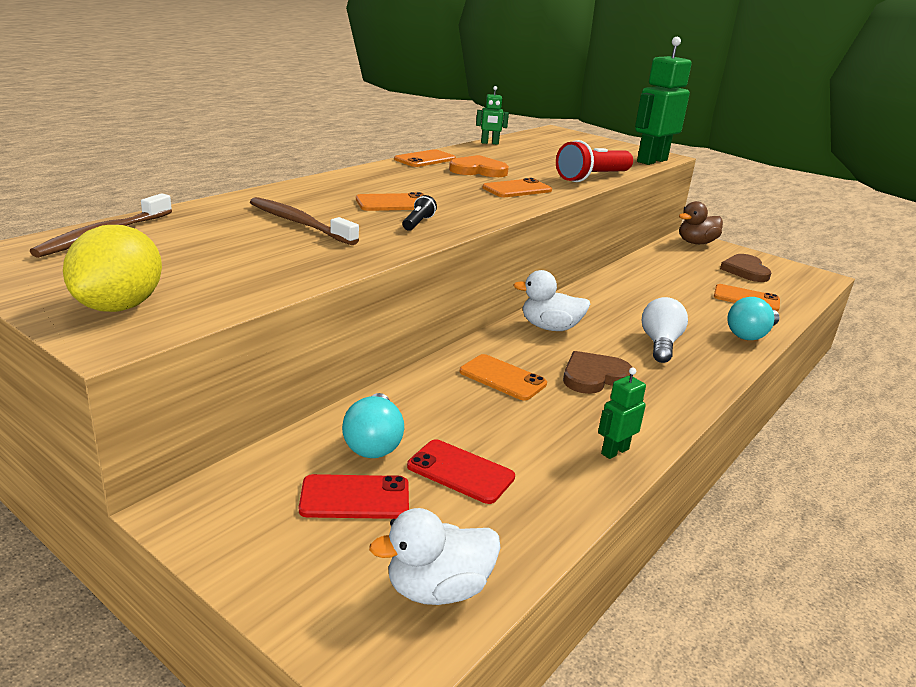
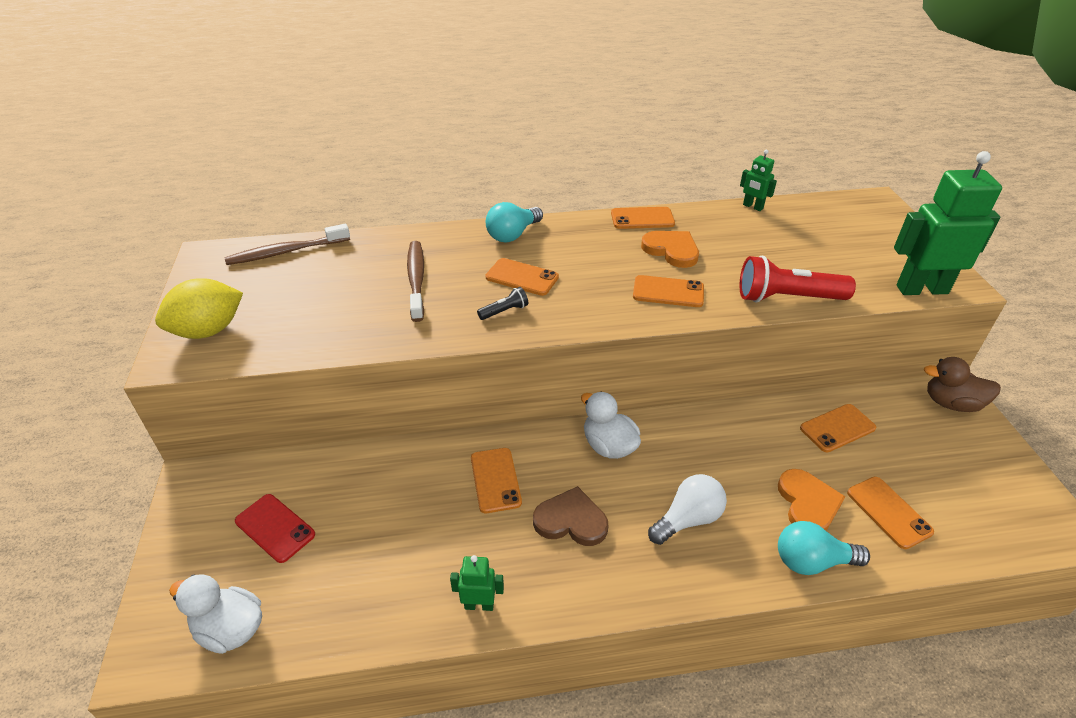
camera: 45 degrees right, 15 degrees up
turquoise light bulb [342,393,404,458] -> turquoise light bulb moved to [486,202,543,243]
red phone [407,439,515,504] -> none
brown heart [720,254,771,282] -> none
none -> orange heart [778,469,846,531]
none -> orange phone [800,404,876,452]

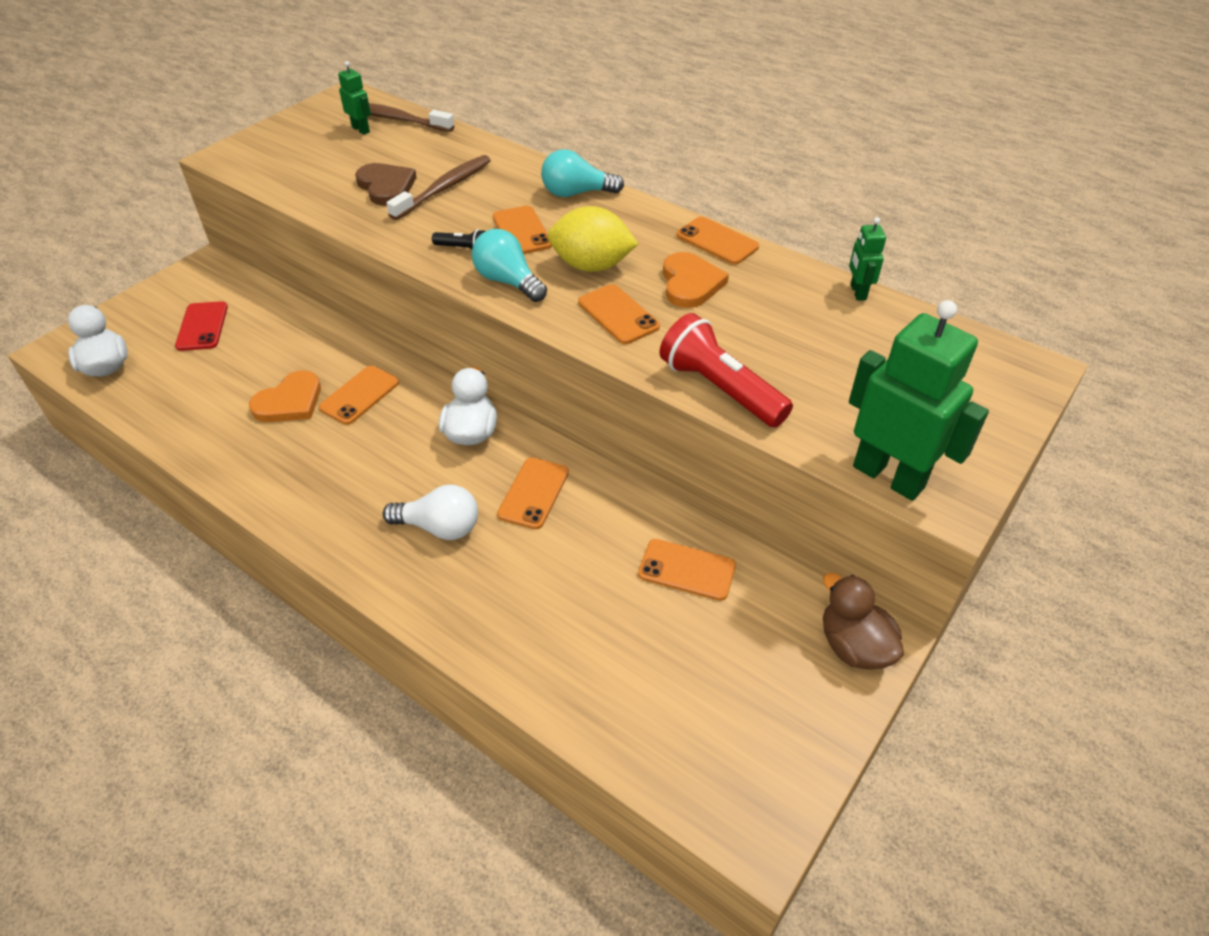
camera: 45 degrees right, 5 degrees up
yellow lemon [155,278,243,339] -> yellow lemon moved to [548,206,638,272]
green robot [450,555,504,611] -> green robot moved to [338,61,371,135]
brown heart [533,486,608,546] -> brown heart moved to [355,163,417,206]
orange heart [778,469,846,531] -> orange heart moved to [249,370,321,422]
turquoise light bulb [778,521,870,575] -> turquoise light bulb moved to [471,229,547,302]
orange phone [847,477,934,549] -> orange phone moved to [497,457,569,529]

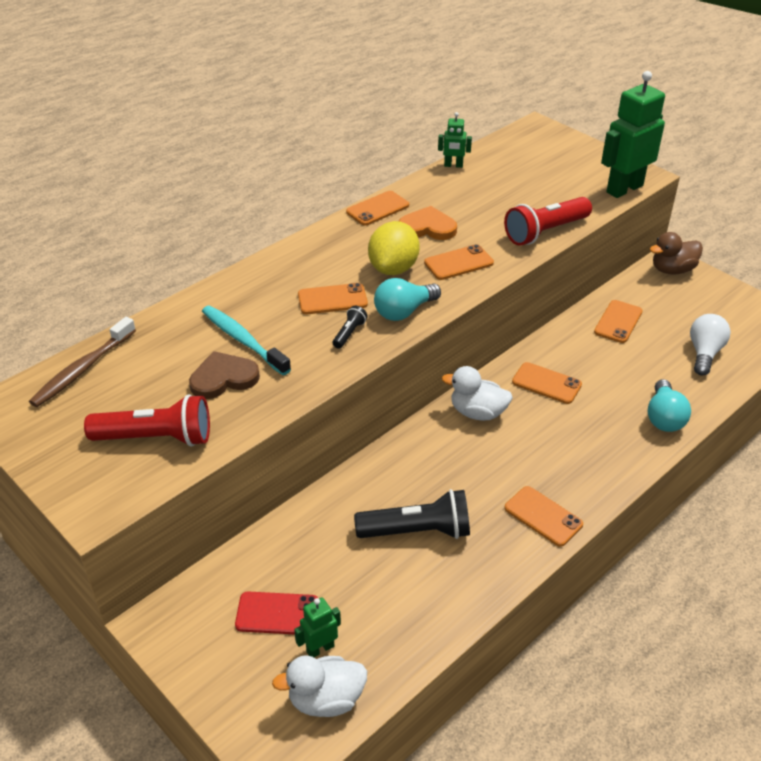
camera: 80 degrees left, 5 degrees down
orange heart [249,370,321,422] -> black flashlight [354,489,470,539]
orange phone [319,366,399,425] -> orange phone moved to [504,486,583,547]
green robot [338,61,371,135] -> green robot moved to [294,598,341,657]
white light bulb [383,485,478,540] -> white light bulb moved to [690,314,731,375]
brown toothbrush [386,155,491,220] -> turquoise toothbrush [202,305,291,375]
turquoise light bulb [541,149,624,197] -> turquoise light bulb moved to [648,379,691,432]
none -> red flashlight [84,394,210,447]

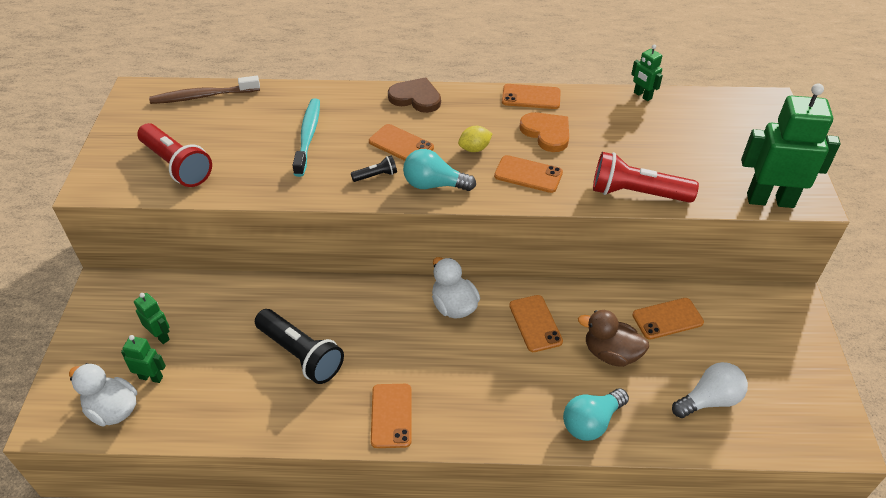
camera: 45 degrees right, 5 degrees up
brown heart [189,351,260,399] -> brown heart moved to [388,77,441,113]
red phone [235,592,319,634] -> green robot [134,293,170,344]
yellow lemon [368,221,420,275] -> yellow lemon [458,126,493,152], size x0.54
brown duck [650,232,703,274] -> brown duck moved to [578,310,649,367]

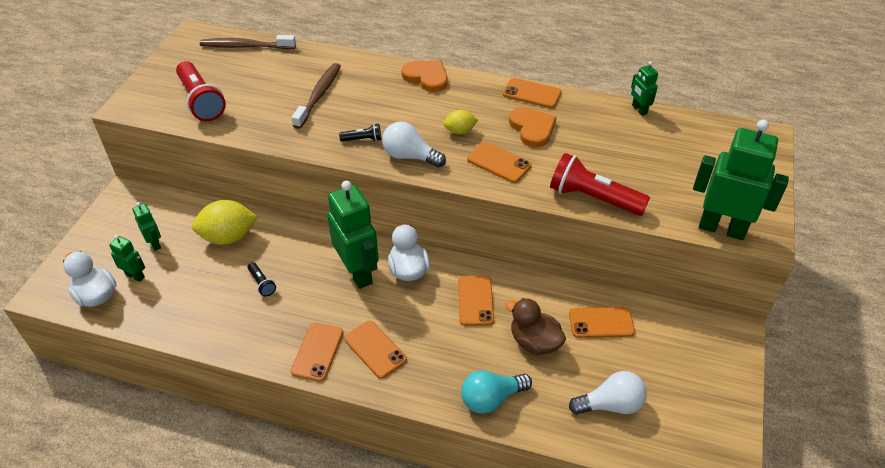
camera: 15 degrees right, 0 degrees up
black flashlight [255,309,344,384] -> black flashlight [247,262,276,296], size x0.47
turquoise toothbrush [292,98,320,177] -> brown toothbrush [292,63,341,129]
orange phone [369,124,434,161] -> orange phone moved to [344,321,407,379]
brown heart [388,77,441,113] -> orange heart [401,60,448,92]
turquoise light bulb [403,149,476,191] -> white light bulb [382,121,446,168]
none -> yellow lemon [192,200,258,245]
none -> green robot [327,181,379,289]

